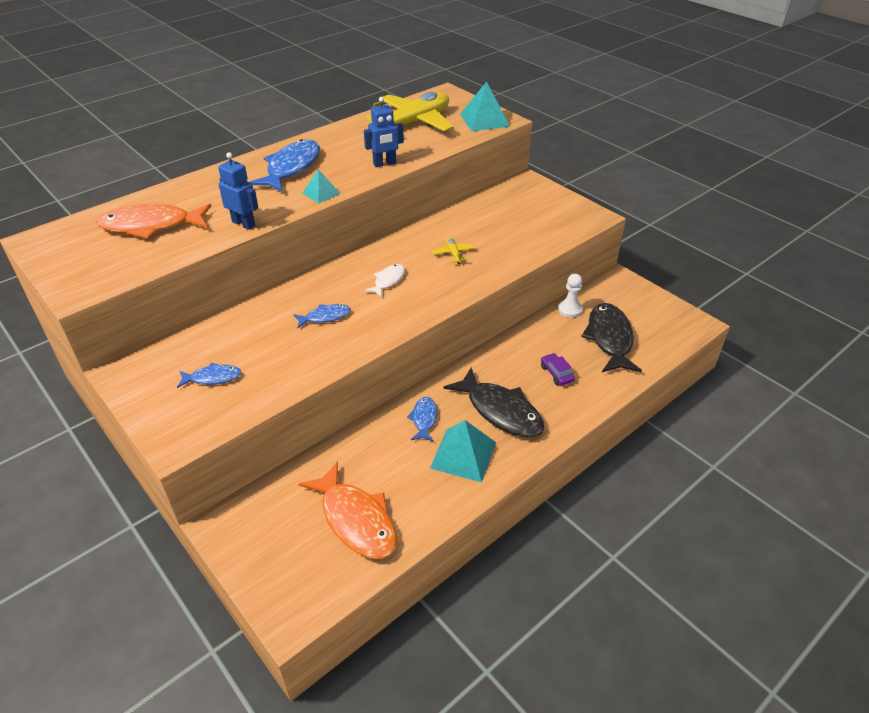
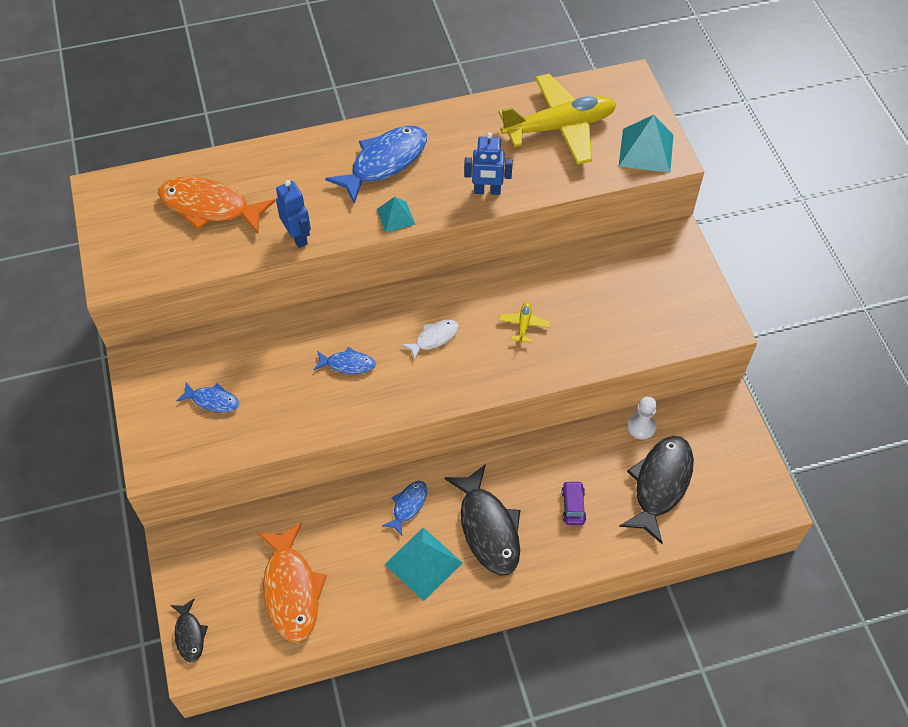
camera: 25 degrees right, 15 degrees up
none -> black fish [171,598,208,662]

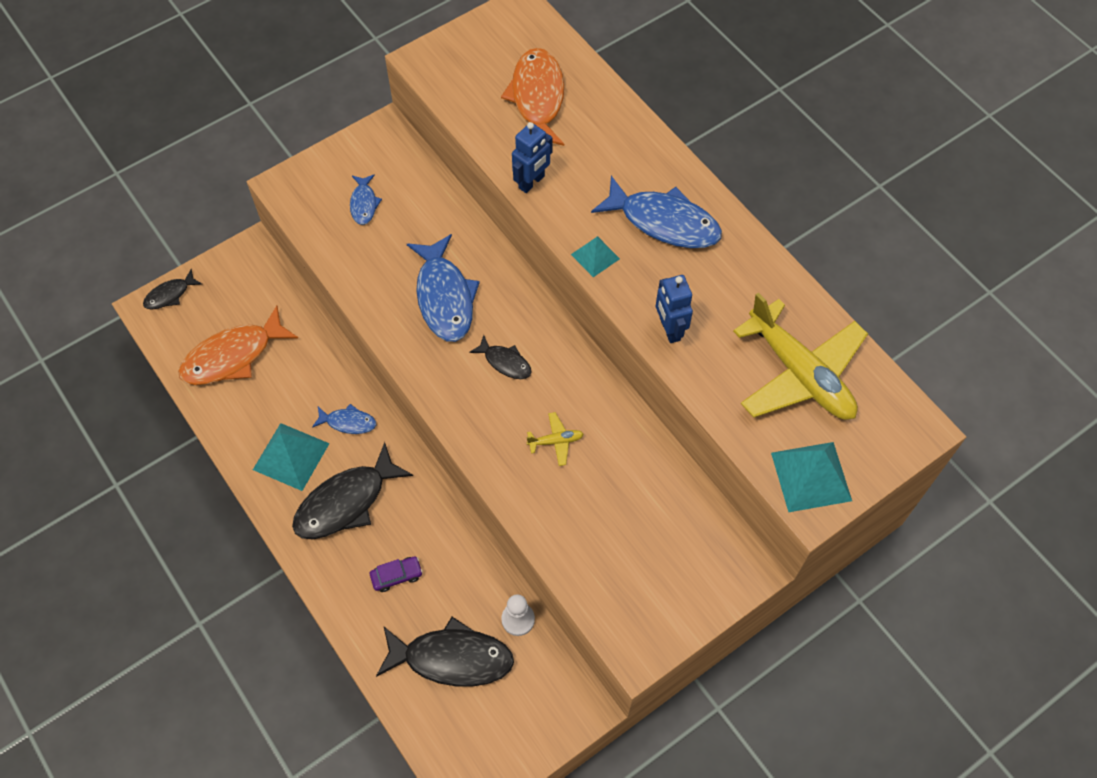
camera: 70 degrees right, 5 degrees up
blue fish [314,347,376,374] -> blue fish [407,234,480,342], size x1.94
white fish [402,320,459,360] -> black fish [469,335,531,379]

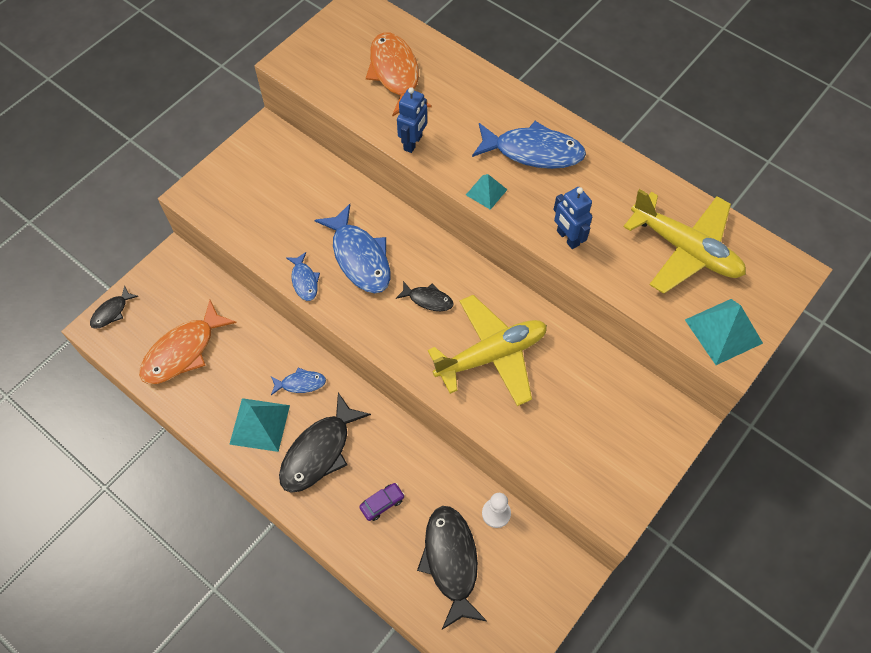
camera: 15 degrees left, 0 degrees up
blue fish [350,174,382,225] -> blue fish moved to [286,252,320,301]
black fish [376,617,514,686] -> black fish turned 90 degrees counterclockwise [417,506,487,629]
yellow plane [526,412,583,466] -> yellow plane [428,295,547,406], size x2.50

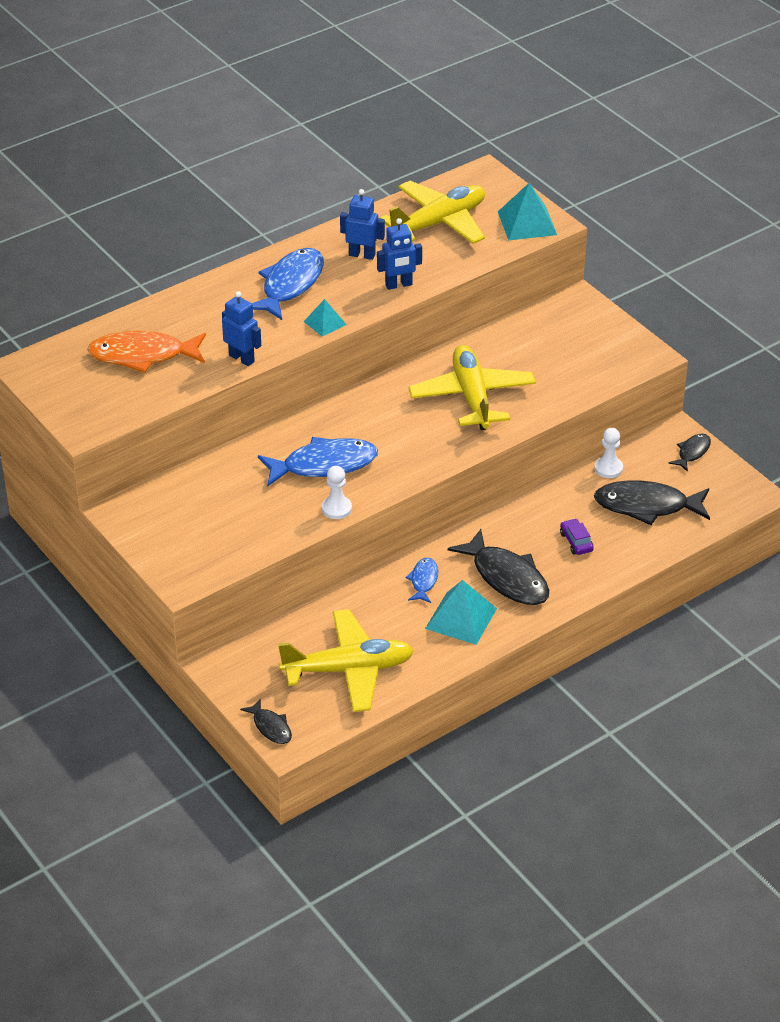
camera: 75 degrees left, 20 degrees down
orange fish [139,300,237,384] -> yellow plane [278,609,414,712]
blue fish [286,252,320,301] -> white pawn [322,466,352,519]
black fish [396,281,453,311] -> black fish moved to [669,434,711,472]
none -> blue robot [340,189,385,260]

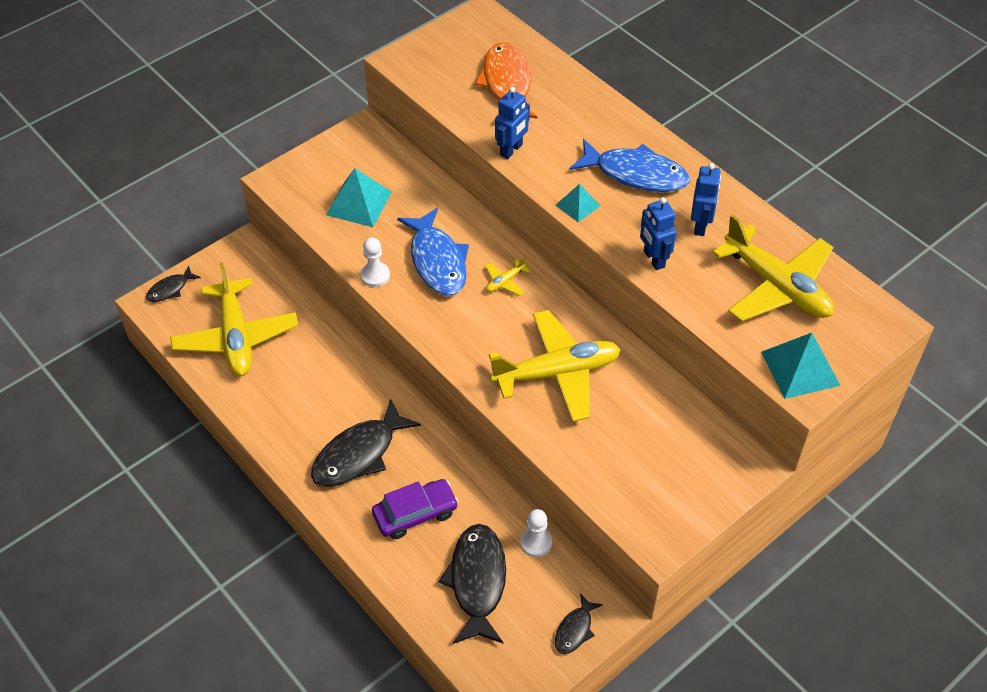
camera: 85 degrees right, 10 degrees up
blue fish [405,557,438,603] -> none
turquoise pyramid [425,580,497,645] -> turquoise pyramid moved to [326,168,392,227]
purple car [560,518,594,555] -> purple car [372,479,459,539], size x1.70
black fish [669,434,711,472] -> black fish turned 90 degrees clockwise [555,593,603,654]
none -> yellow plane [485,257,530,296]

